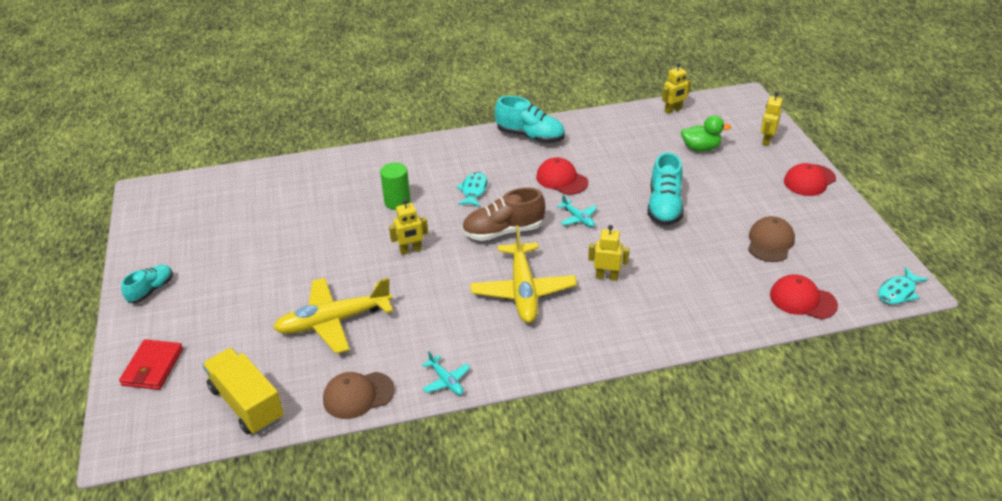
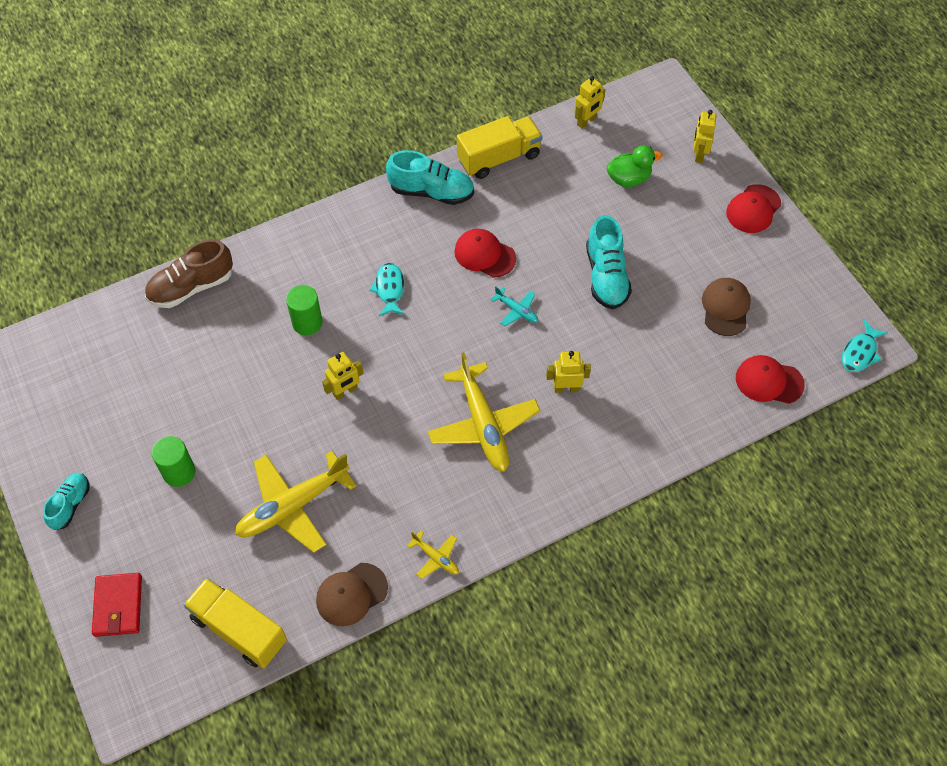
camera: 15 degrees left, 20 degrees up
turquoise plane [422,351,470,395] -> yellow plane [407,530,459,579]
brown shoe [462,188,545,241] -> brown shoe moved to [145,239,233,308]
none -> green cylinder [152,436,195,487]
none -> yellow truck [457,116,543,179]

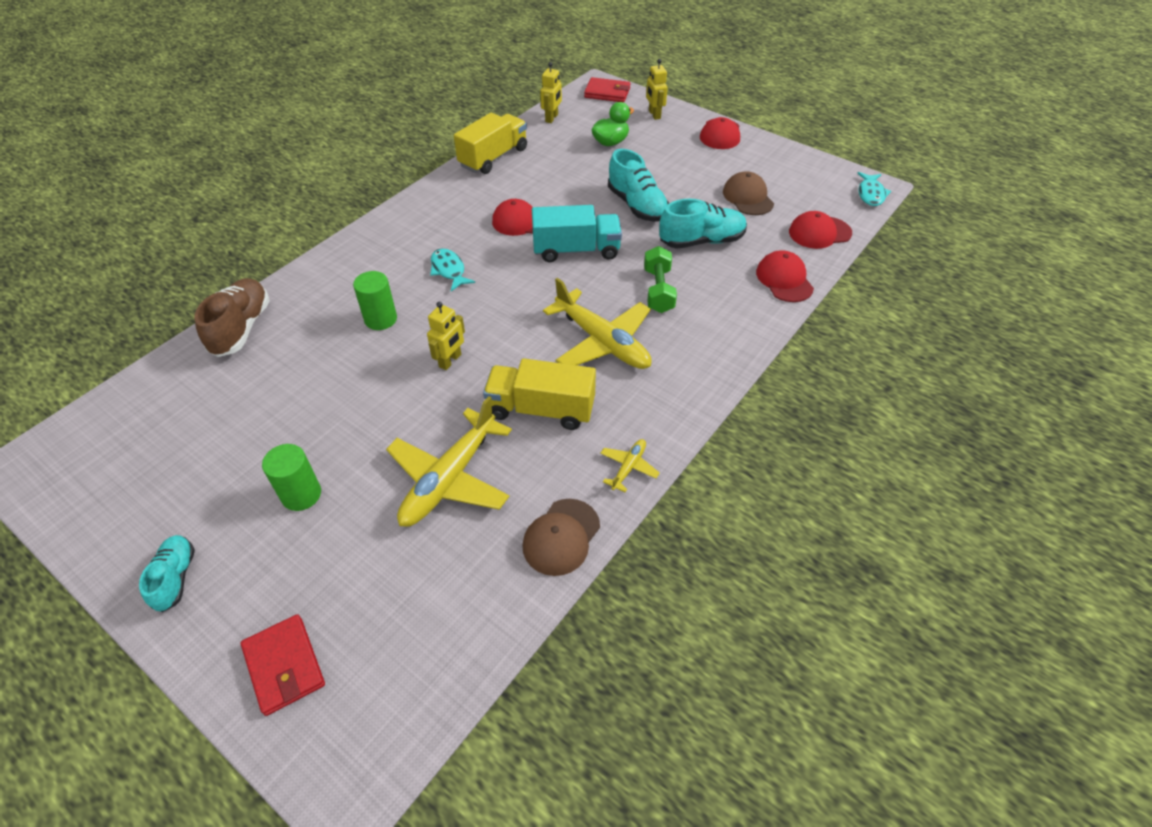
camera: 25 degrees left, 10 degrees down
brown shoe [145,239,233,308] -> brown shoe turned 150 degrees clockwise [194,278,270,357]
yellow truck [183,578,287,669] -> yellow truck moved to [483,358,596,430]
turquoise shoe [386,150,474,205] -> turquoise shoe moved to [659,199,747,249]
yellow plane [407,530,459,579] -> yellow plane turned 75 degrees counterclockwise [600,439,660,493]
turquoise plane [491,286,538,326] -> turquoise truck [532,205,622,262]
yellow robot [546,351,591,393] -> green dumbbell [644,246,677,313]
none -> red wallet [584,77,631,102]
none -> red cap [756,250,814,302]

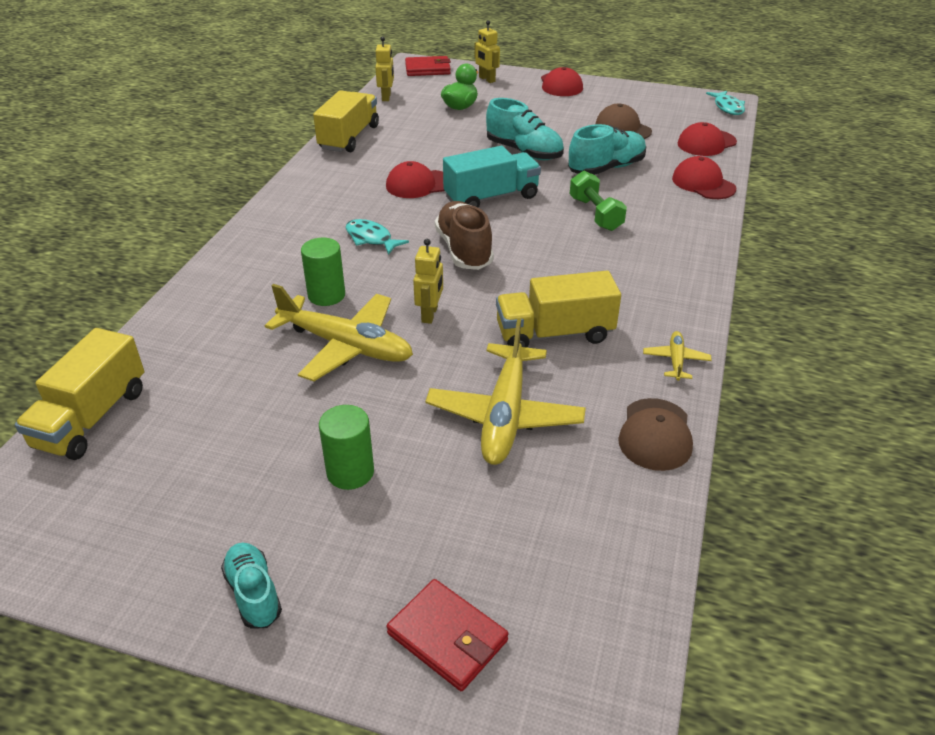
camera: 20 degrees left, 10 degrees down
brown shoe [194,278,270,357] -> brown shoe moved to [435,201,494,270]
yellow plane [543,278,652,369] -> yellow plane moved to [265,284,413,381]
none -> yellow truck [15,328,144,460]

